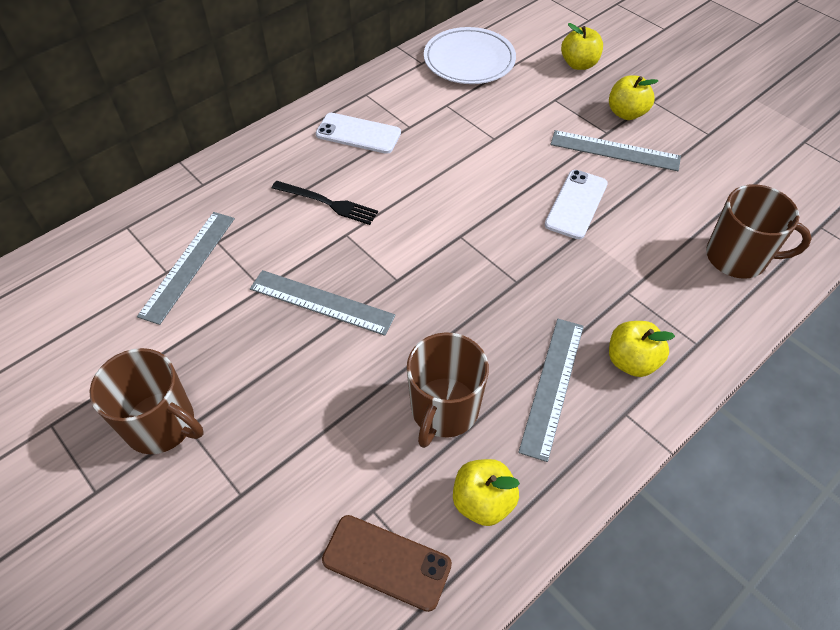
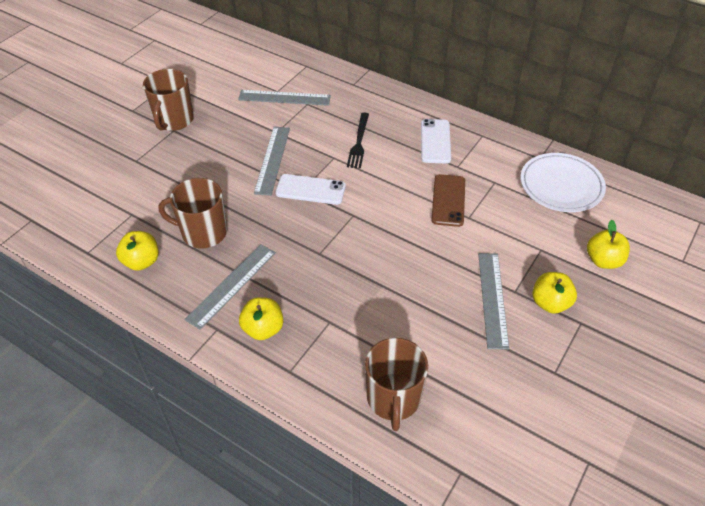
camera: 75 degrees right, 5 degrees down
brown phone [322,515,452,612] -> brown phone moved to [431,174,465,227]
grey ruler [518,319,584,462] -> grey ruler turned 60 degrees counterclockwise [184,244,276,330]
white phone [545,170,608,239] -> white phone moved to [275,174,346,205]

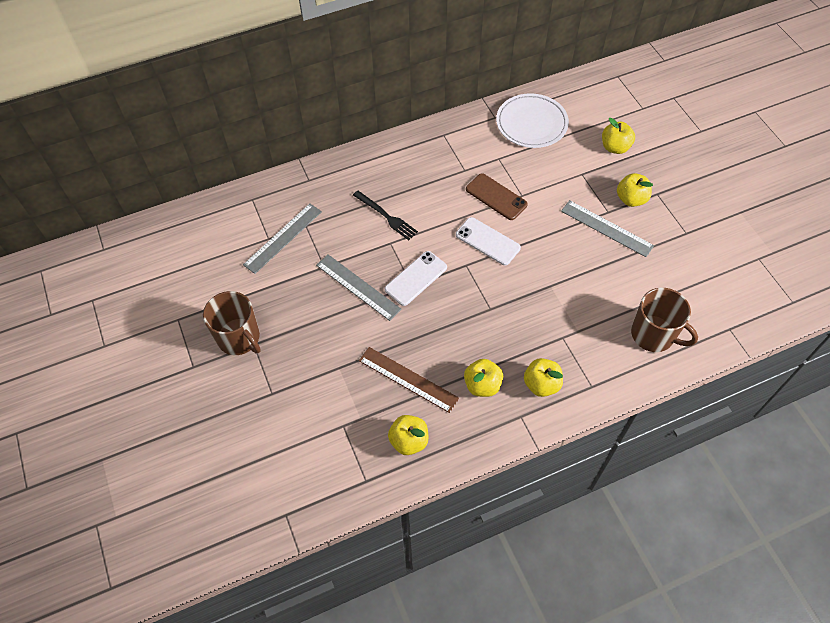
camera: 55 degrees left, 10 degrees up
brown mug [159,178,227,248] -> brown ruler [359,347,459,413]
grey ruler [184,244,276,330] -> yellow apple [464,359,503,397]
white phone [421,119,451,164] -> white phone moved to [456,217,521,265]

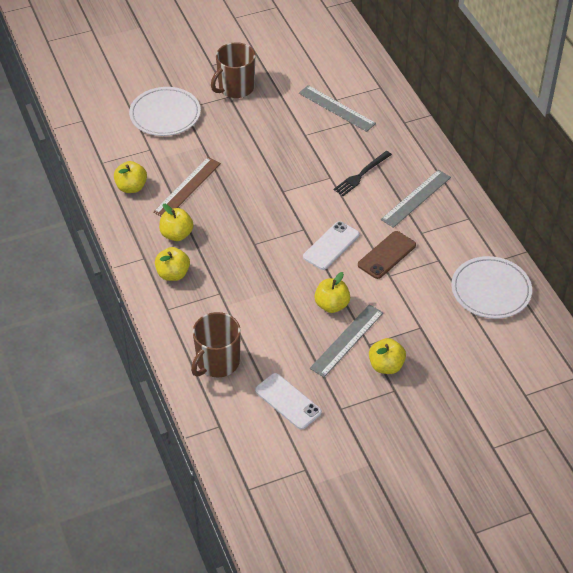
camera: 90 degrees right, 10 degrees down
grey ruler [316,254,402,321] -> grey ruler moved to [381,170,451,228]
white phone [385,251,447,306] -> white phone moved to [255,373,322,430]
yellow apple [602,118,635,154] -> yellow apple moved to [314,272,350,313]
none -> white plate [129,87,201,136]

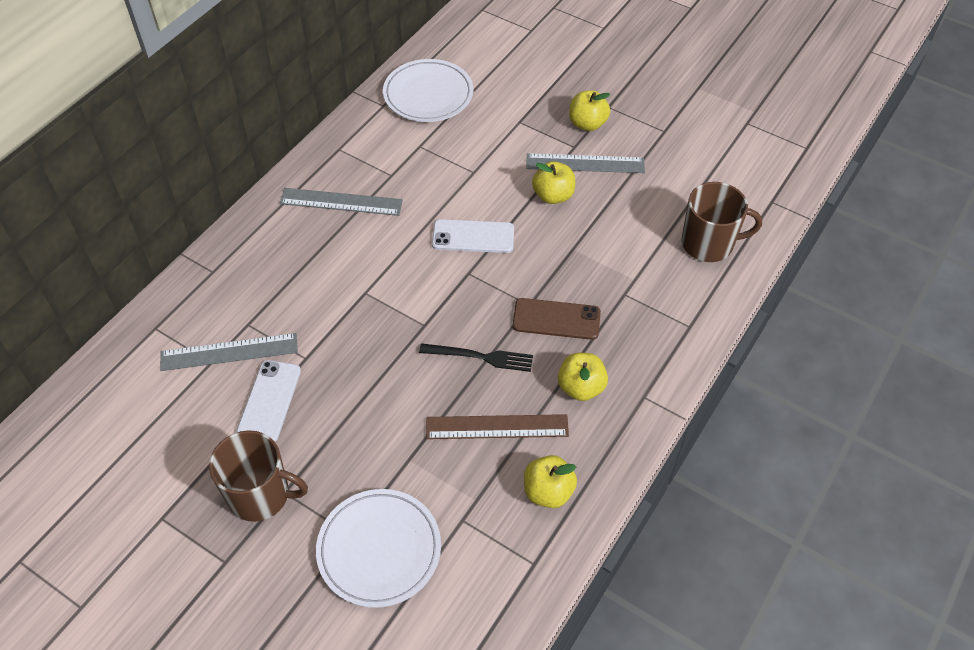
camera: 125 degrees left, 5 degrees up
yellow apple [155,247,190,281] -> none
white phone [255,373,322,430] -> white phone moved to [236,360,301,442]
grey ruler [299,85,376,132] -> grey ruler turned 75 degrees clockwise [160,333,298,371]
black fork [333,151,392,196] -> black fork moved to [419,343,533,372]
brown phone [358,231,416,279] -> brown phone moved to [513,298,601,340]

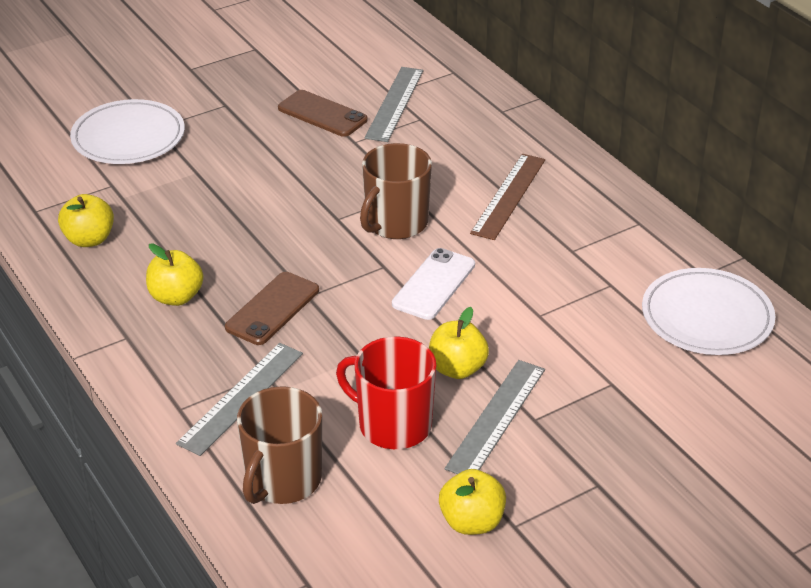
camera: 115 degrees right, 15 degrees down
brown mug [209,430,308,522] -> brown mug moved to [360,143,432,239]
white phone [236,360,301,442] -> brown phone [278,90,368,137]
grey ruler [280,188,403,216] -> grey ruler moved to [176,343,303,456]
black fork [419,343,533,372] -> none
brown ruler [426,414,569,439] -> brown ruler moved to [470,154,545,240]
yellow apple [569,90,611,131] -> yellow apple moved to [439,469,506,535]
none -> red mug [336,336,436,449]

